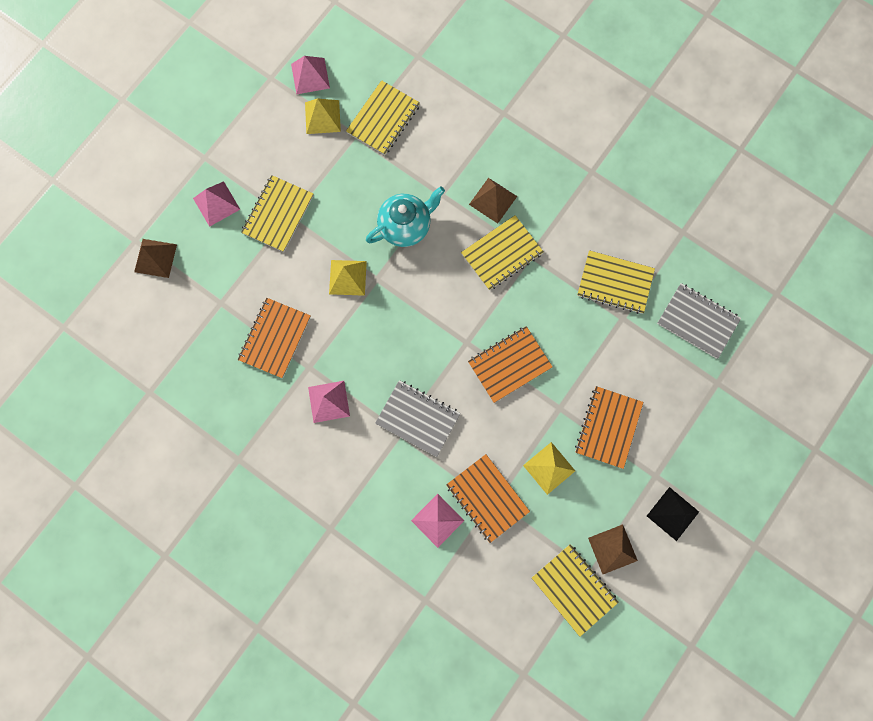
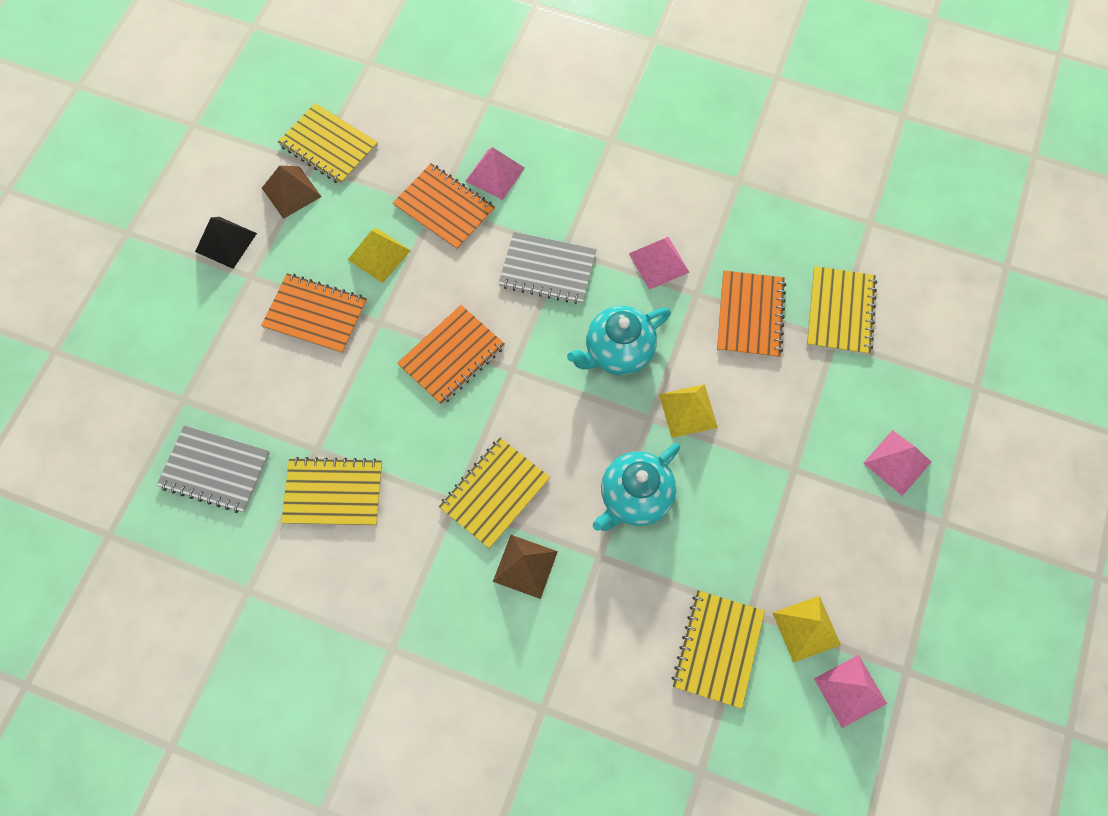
camera: 165 degrees right, 10 degrees down
brown pyramid [134,239,177,278] -> none
yellow notebook [241,175,314,252] -> yellow notebook moved to [807,266,877,355]
orange notebook [575,386,643,469] -> orange notebook turned 75 degrees counterclockwise [261,273,367,354]
none -> turquoise teapot [567,306,671,375]

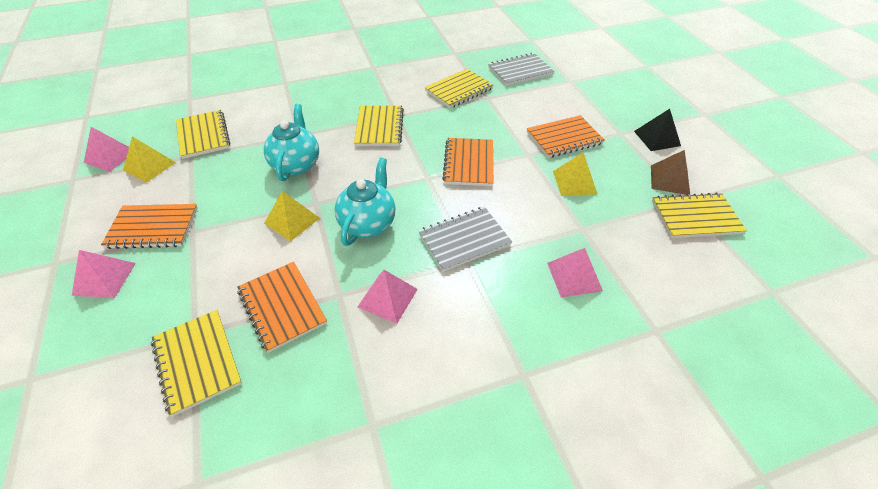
camera: 140 degrees right, 20 degrees down
orange notebook [393,163,495,250] -> orange notebook moved to [101,204,198,249]
brown pyramid [493,535,558,599] -> none

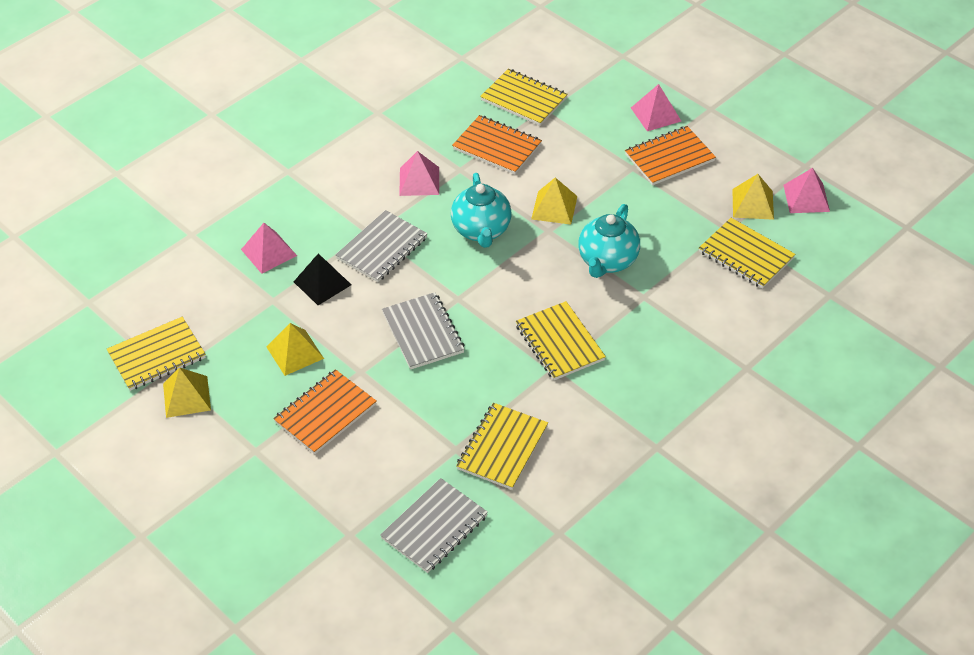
camera: 155 degrees right, 0 degrees up
turquoise teapot [264,104,319,181] -> turquoise teapot turned 45 degrees clockwise [578,204,640,278]
orange notebook [442,138,493,186] -> grey notebook [382,292,465,370]
black pyramid [634,109,681,151] -> black pyramid moved to [294,253,351,305]
brown pyramid [651,150,690,195] -> yellow pyramid [163,367,211,418]

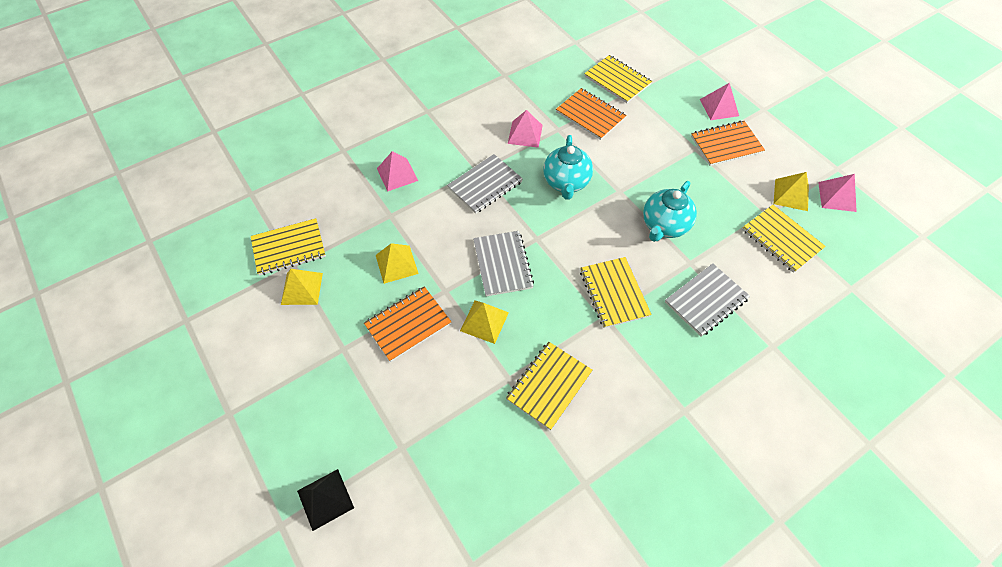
camera: 10 degrees right, 10 degrees up
black pyramid [294,253,351,305] -> black pyramid moved to [297,469,354,531]
grey notebook [380,478,488,573] -> grey notebook moved to [665,263,750,337]
yellow pyramid [531,177,578,225] -> yellow pyramid moved to [460,301,509,344]

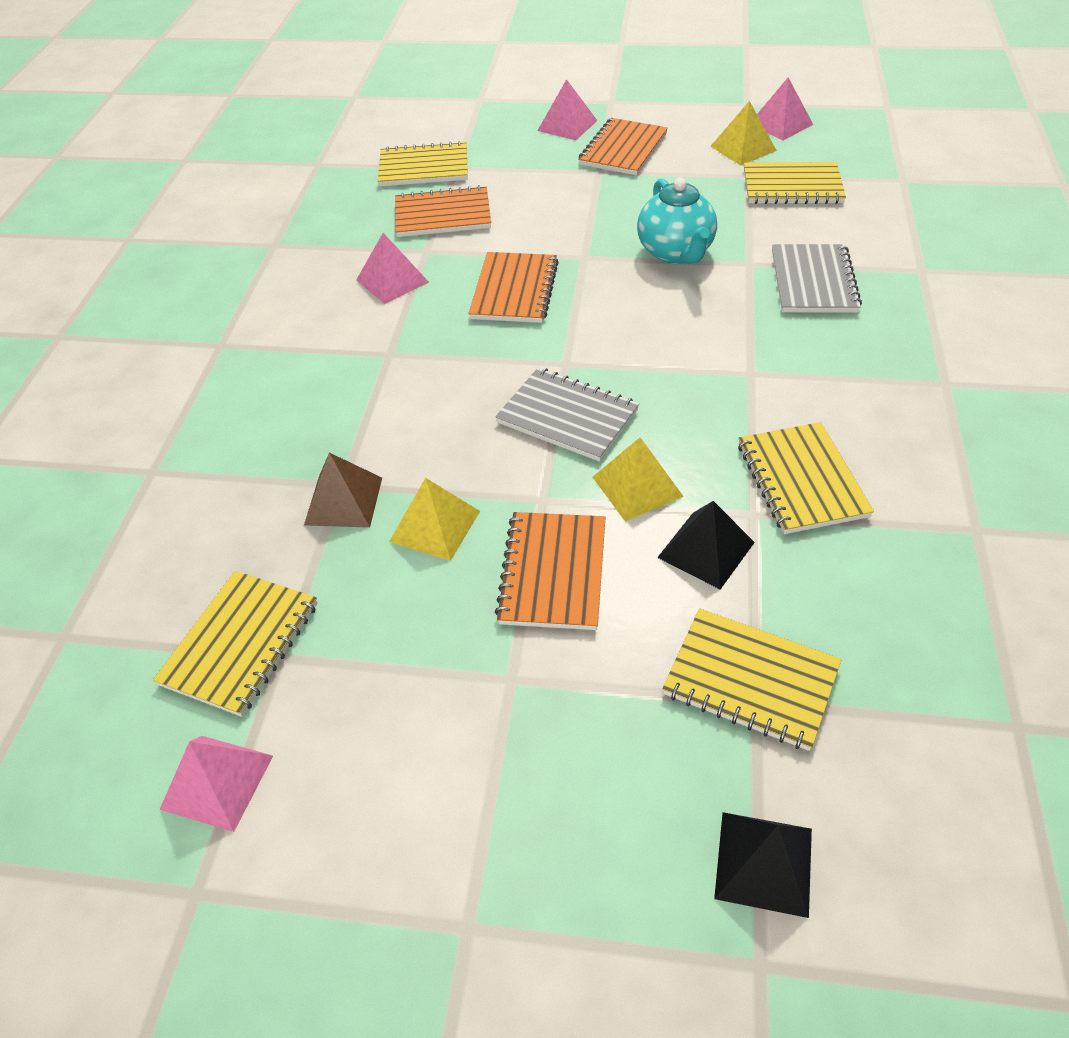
camera: 45 degrees left, 10 degrees down
yellow pyramid [281,269,323,305] -> none
pink pyramid [377,151,418,192] -> pink pyramid moved to [160,736,273,832]
grey notebook [447,154,523,214] -> none
turquoise teapot [543,135,593,200] -> orange notebook [469,252,559,323]
yellow notebook [580,257,652,328] -> yellow notebook moved to [662,608,841,751]
none -> brown pyramid [304,453,382,528]
none -> black pyramid [657,501,755,590]

